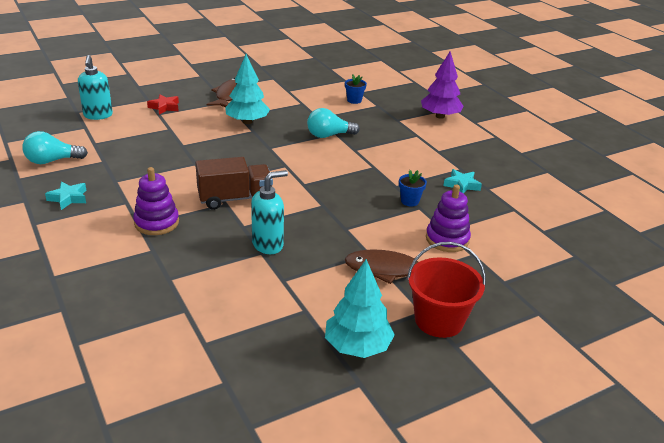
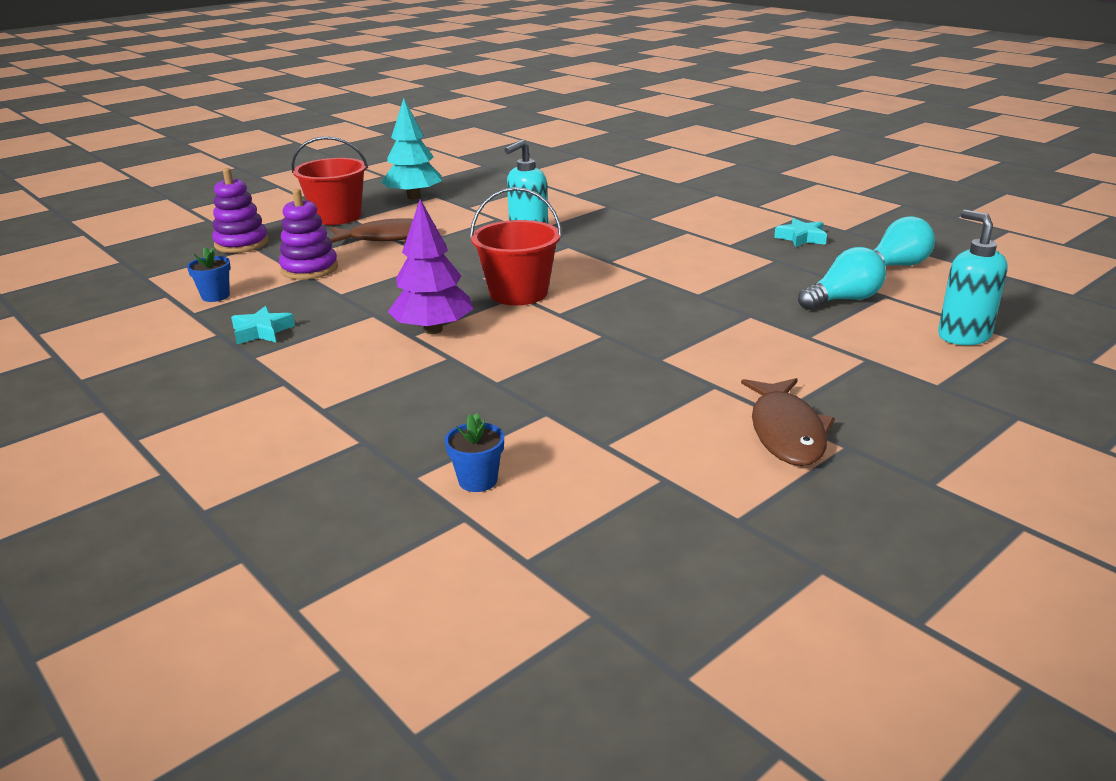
camera: 170 degrees right, 5 degrees down
purple stacking toy [133,167,179,235] -> purple stacking toy moved to [212,168,269,253]
red star [147,95,179,115] -> none
brown truck [196,157,273,210] -> none
turquoise tree [225,54,270,124] -> none
turquoise light bulb [307,108,360,138] -> turquoise light bulb moved to [798,247,886,310]
blue flower pot [399,170,427,206] -> blue flower pot moved to [187,247,231,302]
purple tree [421,51,464,119] -> purple tree moved to [388,199,473,334]
none -> red bucket [470,187,562,305]

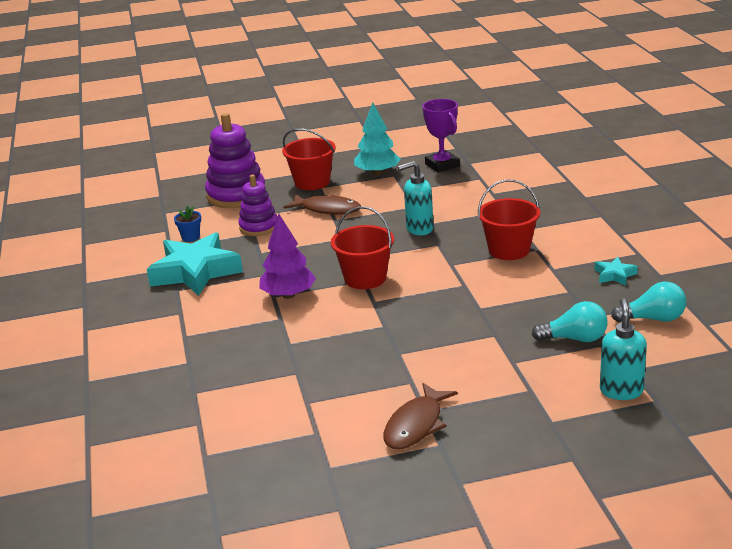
camera: 30 degrees right, 0 degrees up
purple stacking toy [212,168,269,253] -> purple stacking toy [205,113,266,208], size x1.61
turquoise star [231,306,295,344] -> turquoise star [147,232,243,296], size x2.30
blue flower pot [445,413,504,492] -> none
none -> purple trophy [423,99,460,173]
none -> red bucket [478,179,540,260]

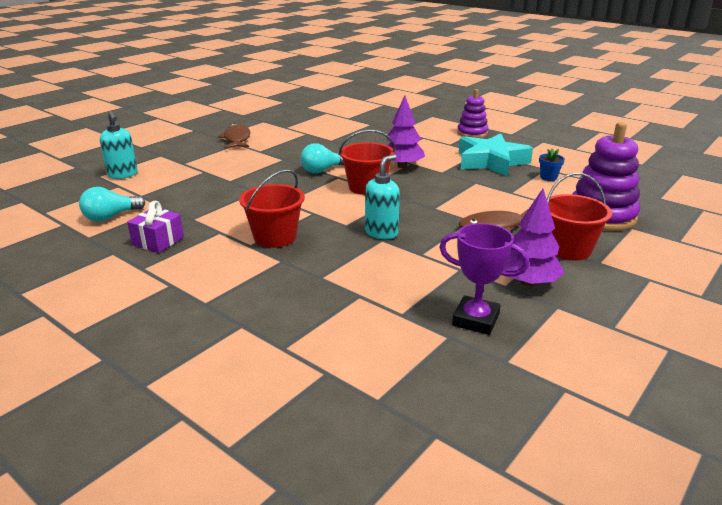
camera: 140 degrees right, 0 degrees up
purple stacking toy [238,174,277,236] -> purple stacking toy moved to [457,89,488,138]
turquoise tree [354,102,401,176] -> purple tree [504,189,564,286]
turquoise light bulb [532,301,608,342] -> turquoise light bulb moved to [301,143,344,173]
turquoise star [594,257,638,286] -> purple gift [127,201,184,253]

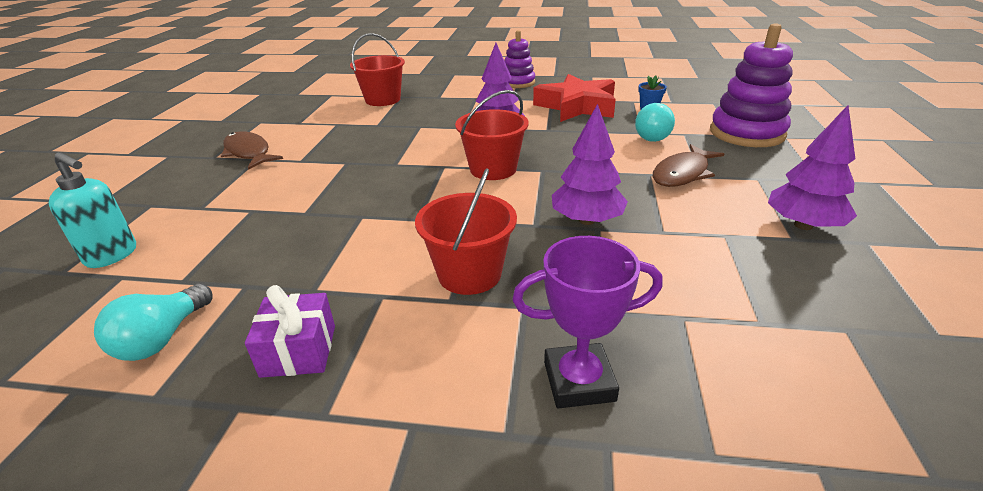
camera: 30 degrees left, 5 degrees up
turquoise light bulb [301,143,344,173] -> turquoise light bulb moved to [635,103,675,142]
turquoise soap dispenser [365,154,400,239] -> purple tree [552,104,628,225]
purple trophy [439,223,529,335] -> purple trophy moved to [512,236,663,408]
turquoise star [459,134,533,177] -> red star [533,74,616,122]
red bucket [546,173,612,260] -> red bucket moved to [350,33,405,106]

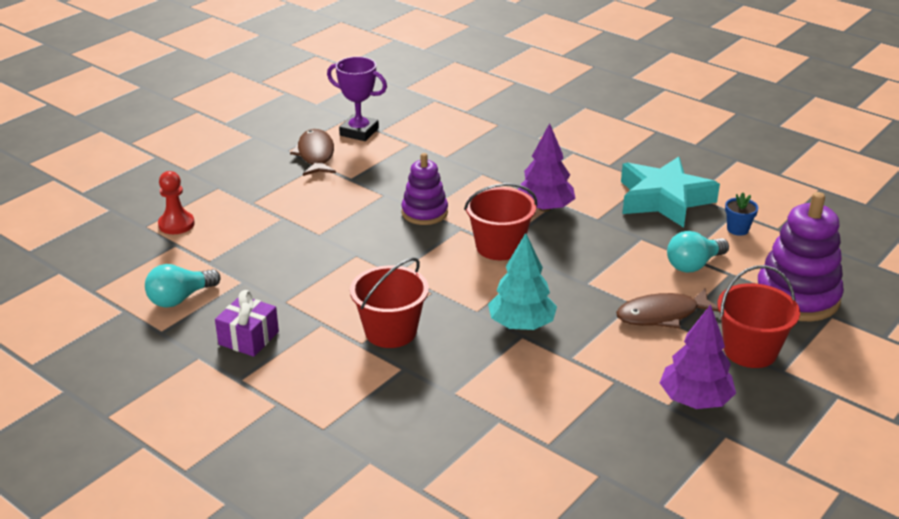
camera: 30 degrees right, 0 degrees up
turquoise soap dispenser [49,152,136,268] -> red pawn [158,171,195,234]
red bucket [350,33,405,106] -> red bucket moved to [717,265,800,368]
purple stacking toy [504,30,535,88] -> purple stacking toy moved to [401,153,448,225]
purple trophy [512,236,663,408] -> purple trophy moved to [327,57,387,141]
red star [533,74,616,122] -> turquoise star [621,157,720,228]
purple tree [552,104,628,225] -> turquoise tree [488,233,557,330]

